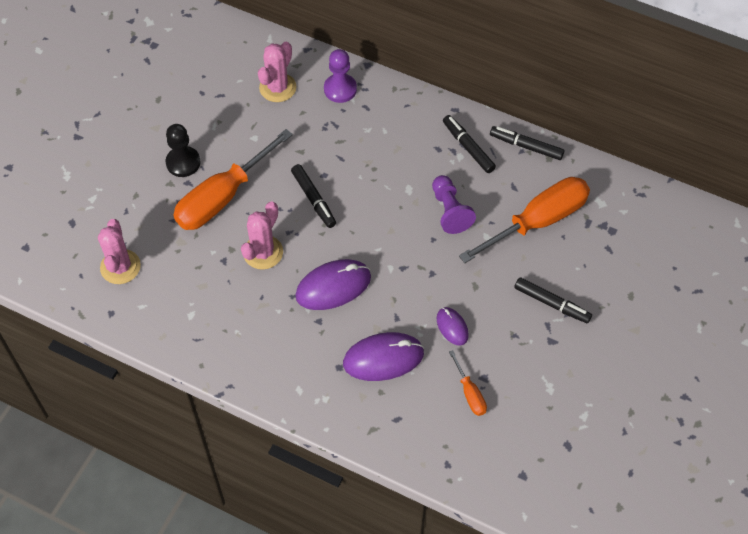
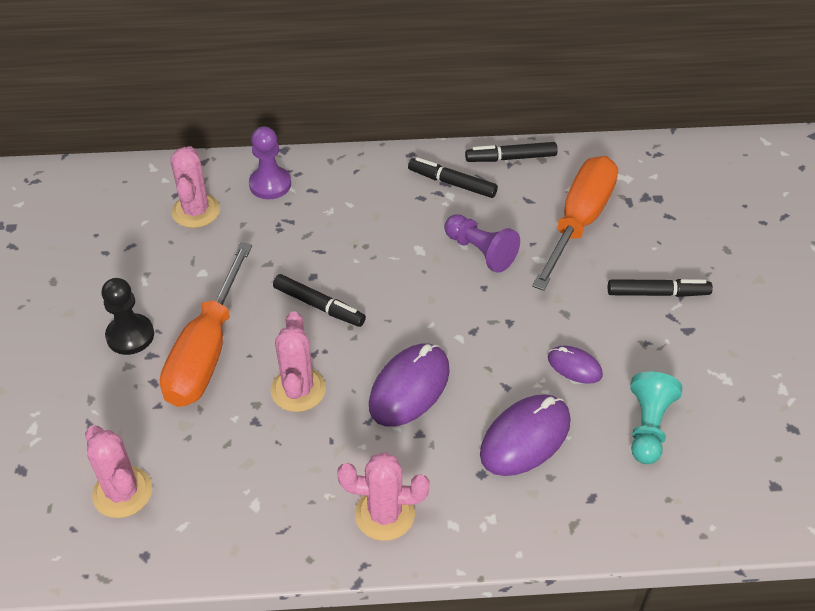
camera: 30 degrees left, 10 degrees down
orange screwdriver [449,350,487,416] -> turquoise pawn [630,372,682,464]
none -> pink cactus [337,452,430,541]

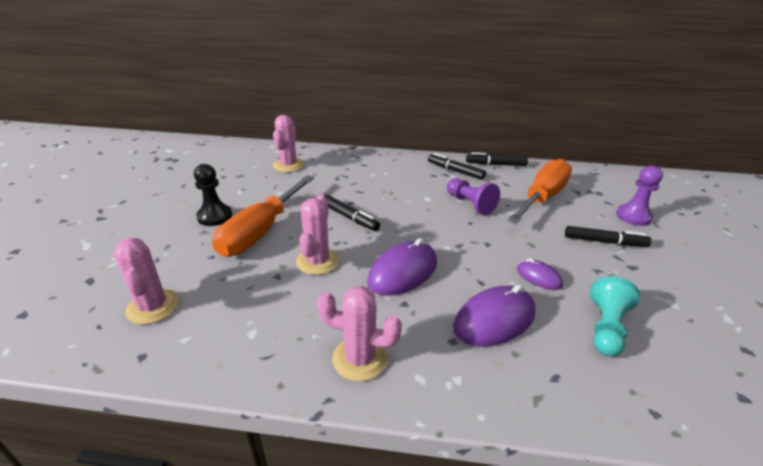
camera: 10 degrees right, 15 degrees down
purple pawn [249,126,291,199] -> purple pawn moved to [616,166,663,226]

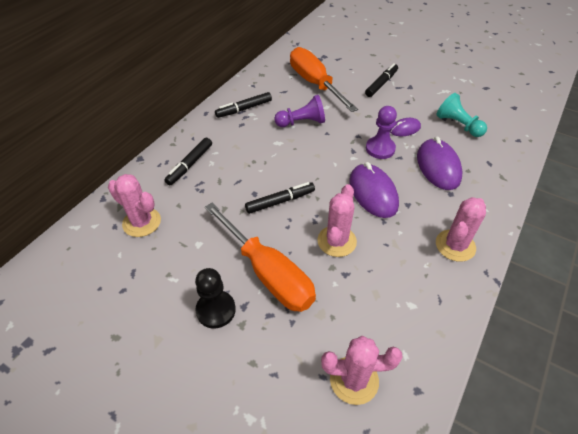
camera: 65 degrees left, 15 degrees up
pink cactus [296,194,339,275] -> pink cactus turned 75 degrees clockwise [317,184,357,257]
black marker [466,152,528,166] -> black marker moved to [164,138,212,185]
purple pawn [616,166,663,226] -> purple pawn moved to [366,106,397,159]

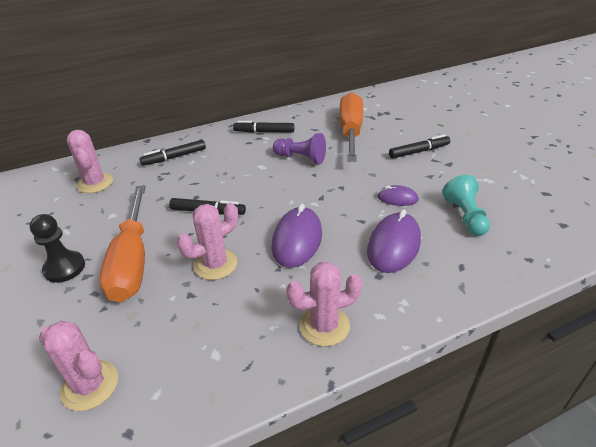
camera: 35 degrees right, 10 degrees down
purple pawn [366,106,397,159] -> none

